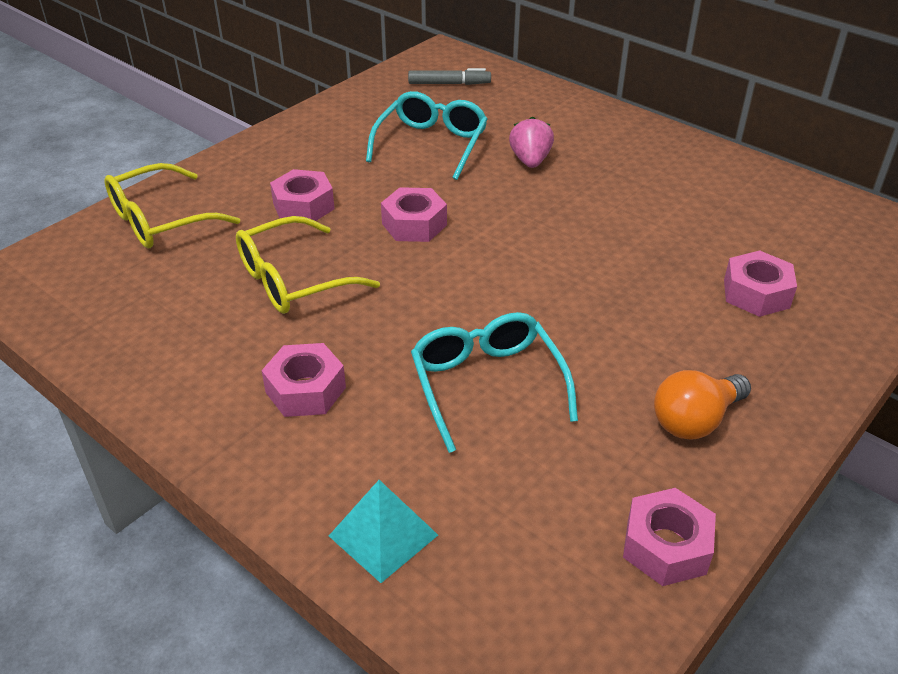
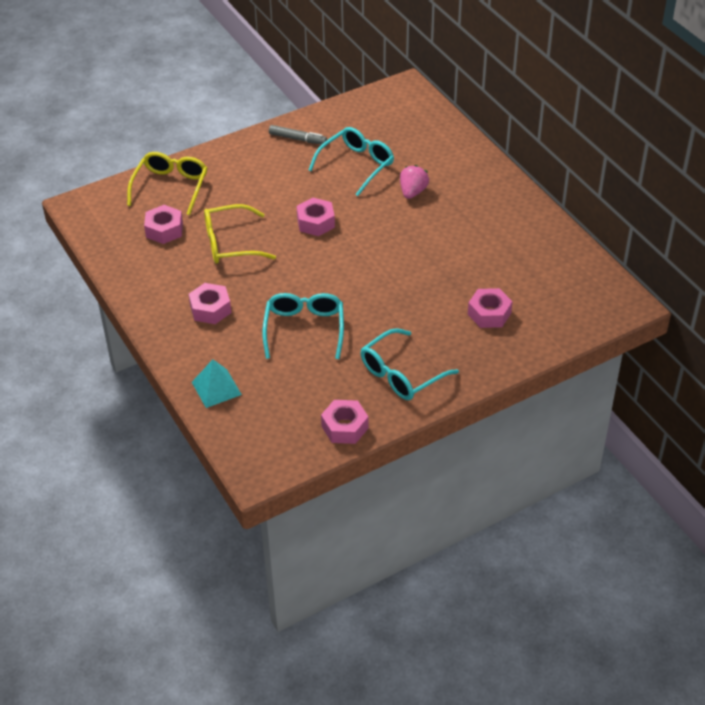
camera: 20 degrees right, 5 degrees up
yellow glasses [104,163,240,248] -> yellow glasses turned 120 degrees clockwise [127,152,207,215]
pink nut [270,169,335,221] -> pink nut moved to [144,205,183,244]
grey marker [408,68,491,85] -> grey marker moved to [269,125,327,145]
orange light bulb [654,370,751,440] -> turquoise glasses [361,328,459,400]

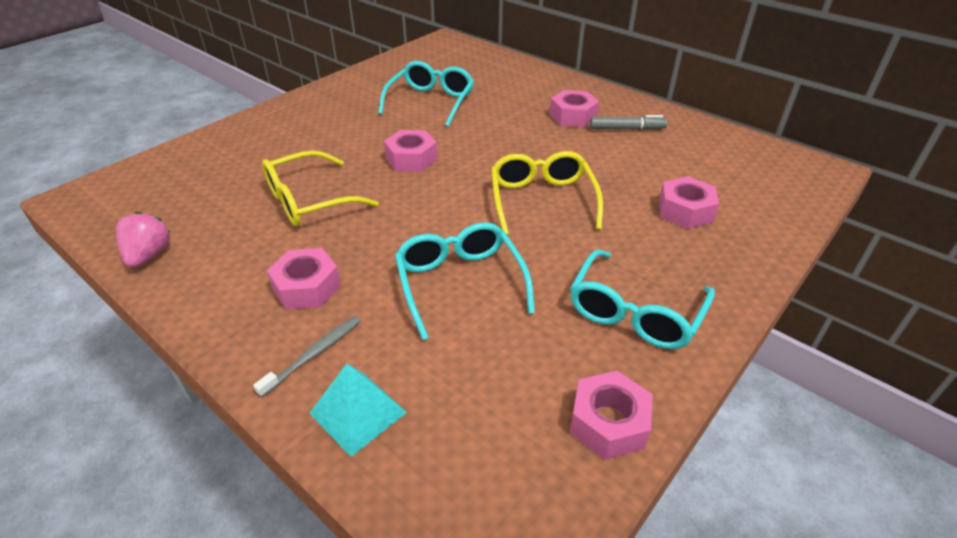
camera: 20 degrees left, 5 degrees down
yellow glasses [127,152,207,215] -> yellow glasses moved to [491,151,603,235]
pink nut [144,205,183,244] -> pink nut moved to [550,90,599,127]
grey marker [269,125,327,145] -> grey marker moved to [590,115,668,130]
pink strawberry [400,165,429,199] -> pink strawberry moved to [116,211,170,268]
none -> grey toothbrush [253,316,361,397]

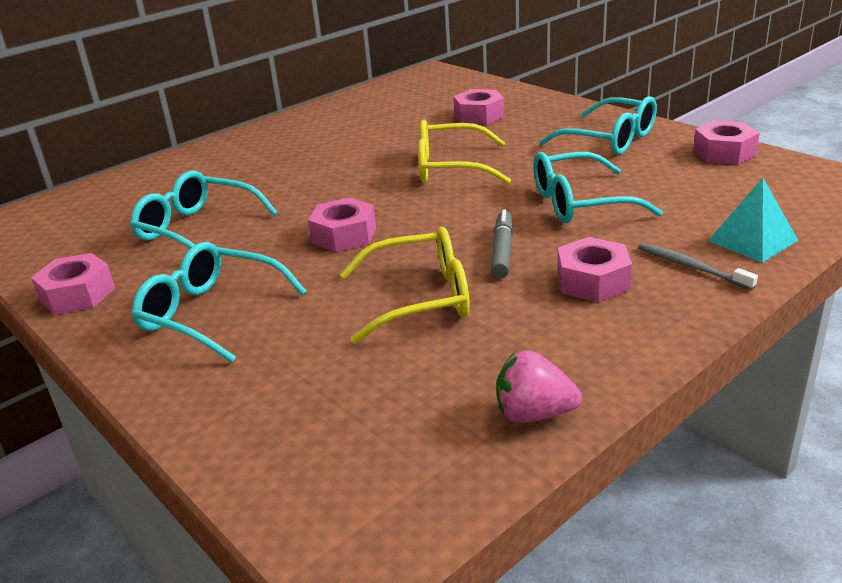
camera: 80 degrees left, 10 degrees down
yellow glasses [262,150,379,226] -> yellow glasses turned 75 degrees counterclockwise [340,227,470,344]
pink nut [550,90,599,127] -> pink nut moved to [31,253,115,315]
grey marker [590,115,668,130] -> grey marker moved to [490,209,513,279]
none -> turquoise glasses [131,242,307,363]

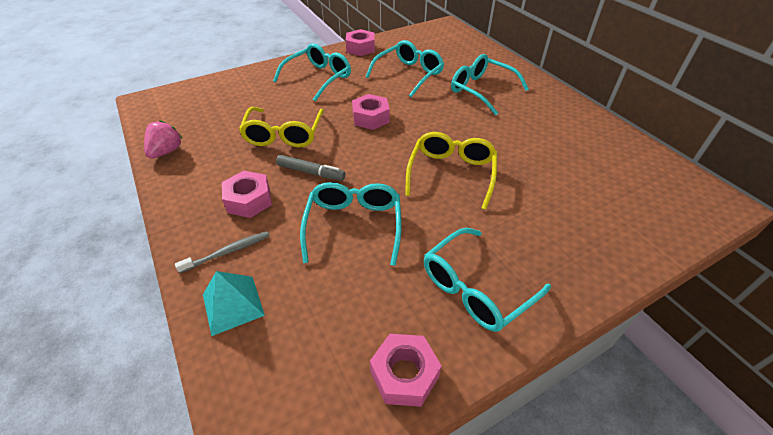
camera: 100 degrees right, 15 degrees up
pink nut [453,89,504,125] -> none
none -> turquoise glasses [451,54,529,115]

